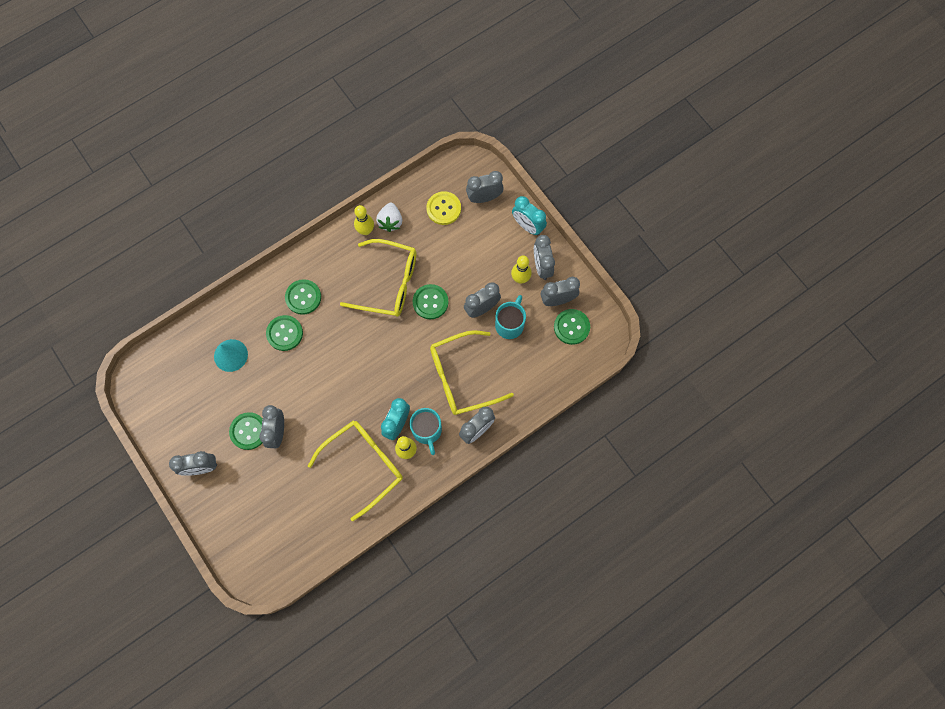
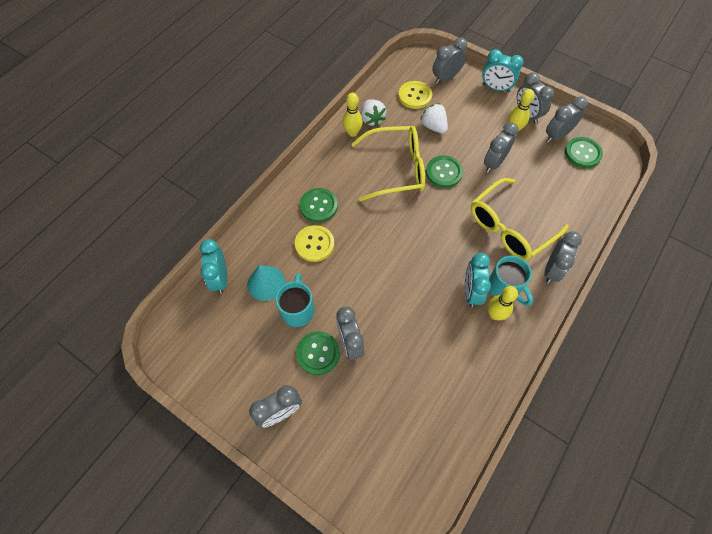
camera: 20 degrees left, 10 degrees down
green button [266,315,303,351] -> yellow button [295,225,334,262]
yellow glasses [308,421,403,521] -> none
turquoise mug [495,295,526,339] -> turquoise mug moved to [275,273,314,327]
none -> turquoise clock [200,239,227,294]
none -> white strawberry [420,103,448,134]

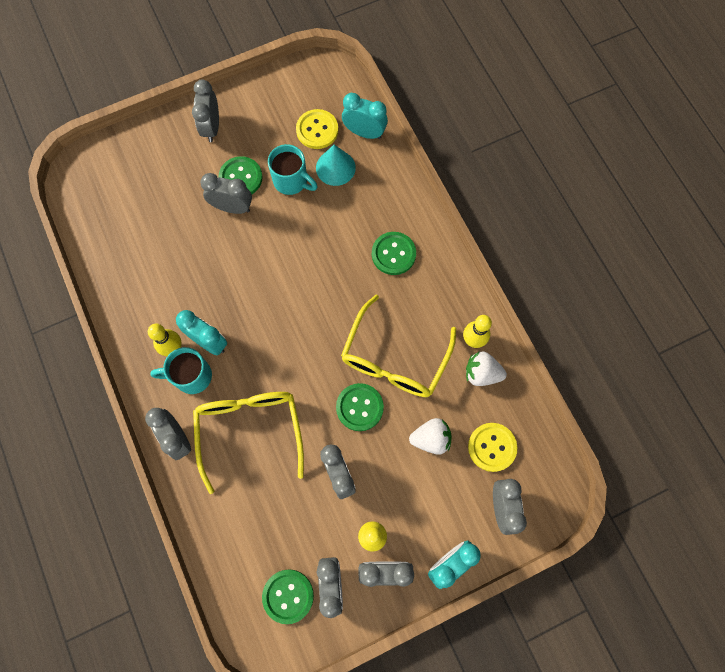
camera: 120 degrees right, 10 degrees up
yellow button [295,225,334,262] -> yellow button moved to [296,109,338,149]

